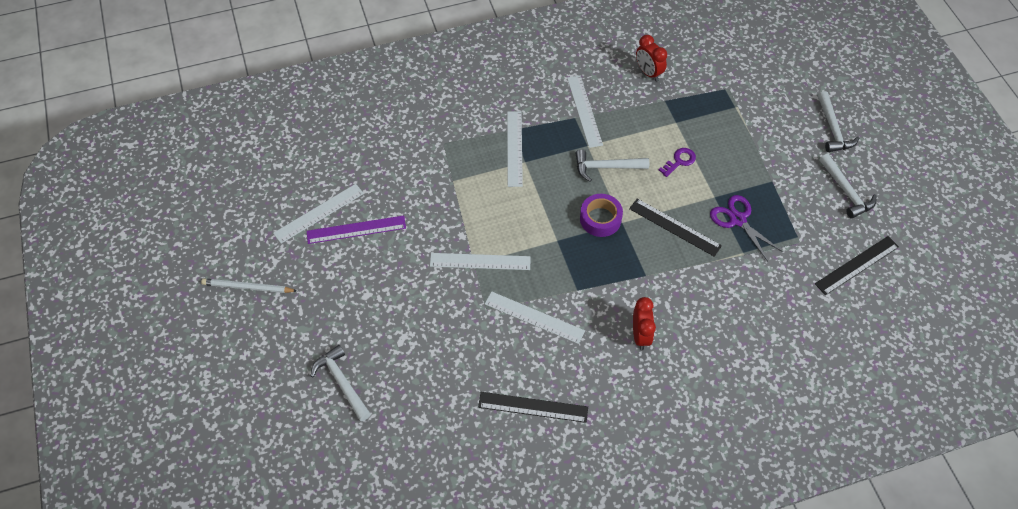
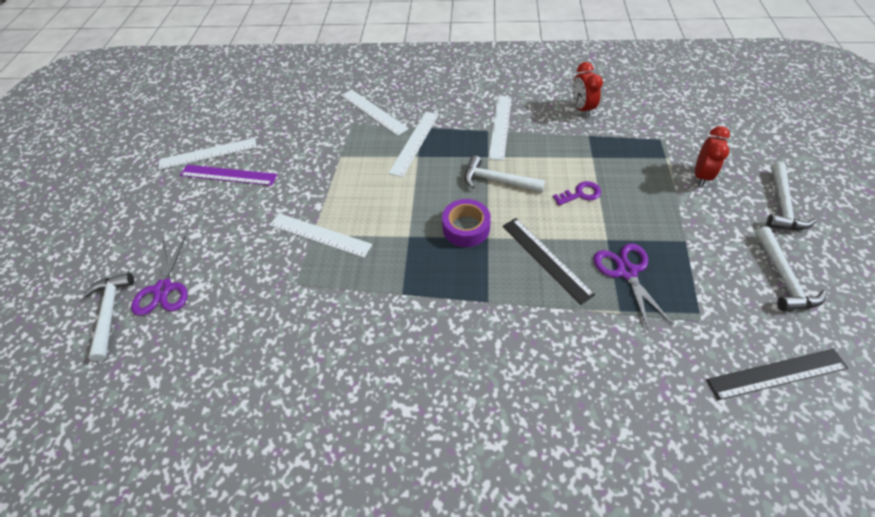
camera: 25 degrees right, 5 degrees down
white pencil [201,278,297,293] -> none
black ruler [478,392,588,423] -> none
white ruler [485,291,585,344] -> white ruler moved to [341,89,409,136]
red clock [633,297,656,350] -> red clock moved to [695,126,730,186]
none -> purple scissors [131,236,188,316]

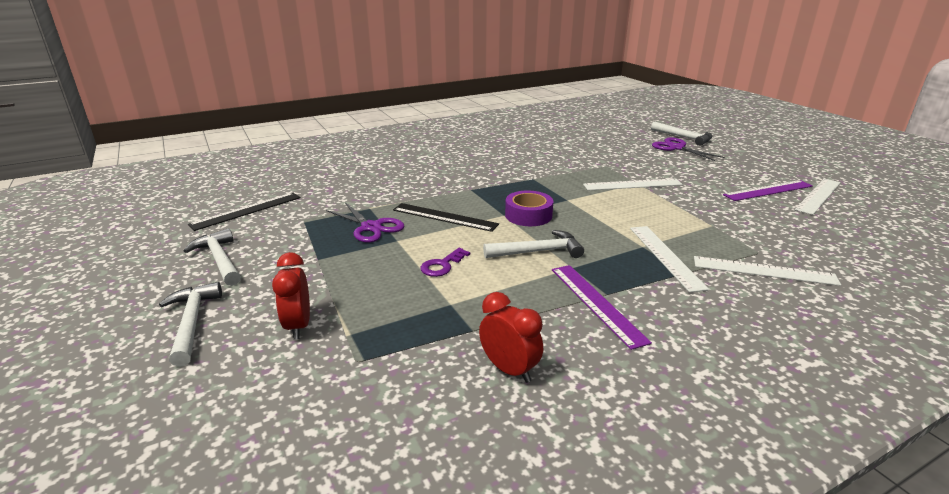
camera: 145 degrees right, 25 degrees down
white ruler [488,97,512,160] -> purple ruler [552,265,652,350]

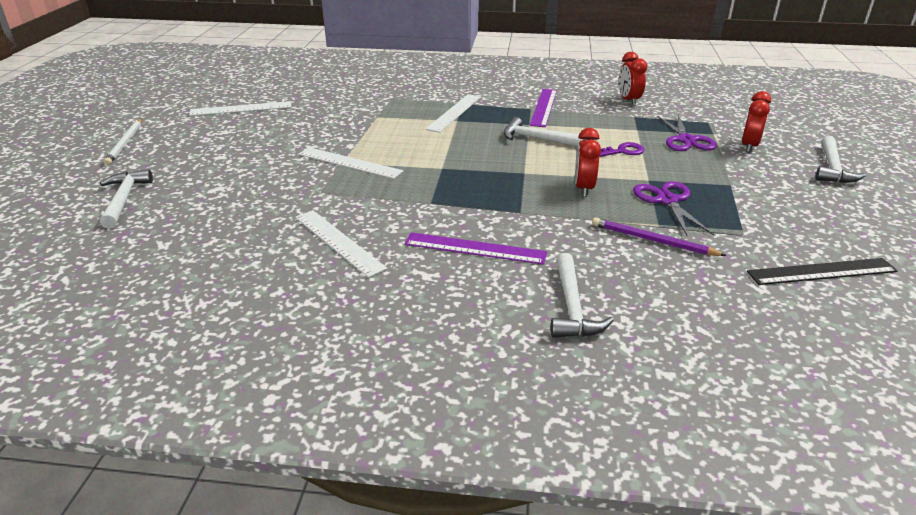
camera: 145 degrees left, 5 degrees up
white hammer [184,228,241,286] -> white hammer moved to [551,253,614,338]
black ruler [393,203,499,232] -> red clock [575,128,601,197]
purple tape [505,190,553,226] -> none
purple scissors [652,137,725,161] -> purple scissors moved to [657,115,717,151]
white ruler [694,256,841,286] -> white ruler moved to [295,210,388,278]
purple ruler [723,180,813,201] -> purple ruler moved to [404,232,547,265]
none -> white pencil [103,119,142,165]
none -> purple pencil [592,217,727,256]

